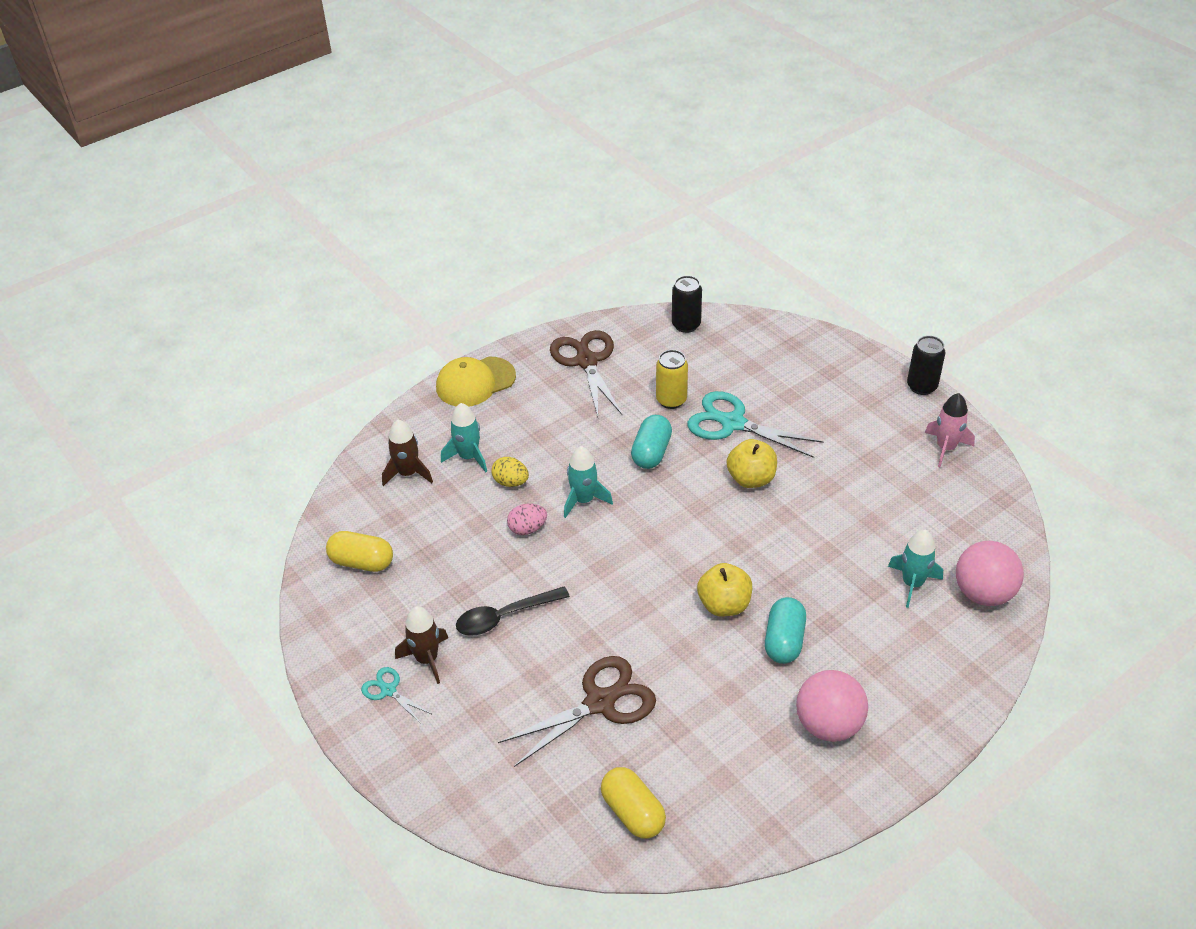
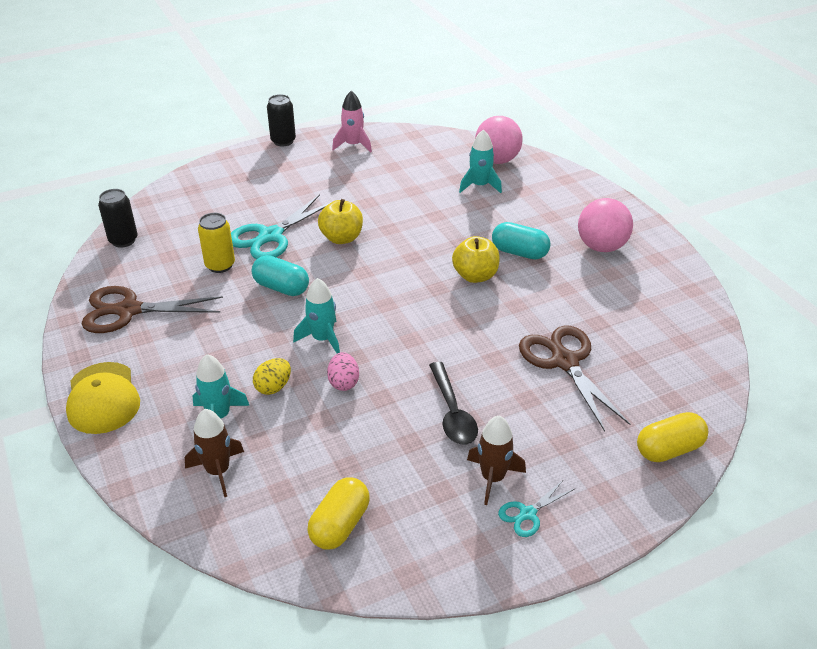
camera: 80 degrees left, 5 degrees down
yellow capsule [601,767,666,839] -> yellow capsule moved to [637,412,708,462]

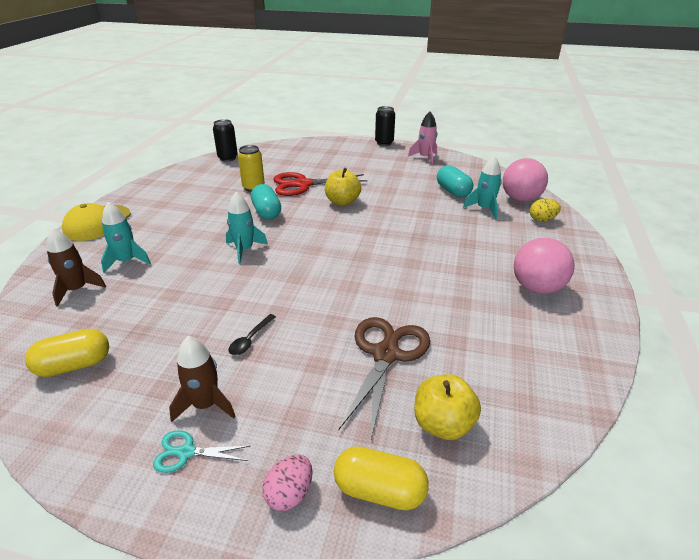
camera: 40 degrees right, 5 degrees down
brown scissors [82,286,223,333] -> none
turquoise scissors [231,194,330,259] -> red scissors [273,172,368,196]
yellow egg [253,358,291,395] -> yellow egg moved to [530,199,561,222]
pink egg [327,352,359,391] -> pink egg moved to [262,454,313,511]
black spoon [429,362,478,445] -> black spoon [228,314,276,355], size x0.60
yellow apple [452,236,500,283] -> yellow apple moved to [414,374,481,440]
turquoise capsule [492,222,551,260] -> turquoise capsule moved to [437,165,473,198]

